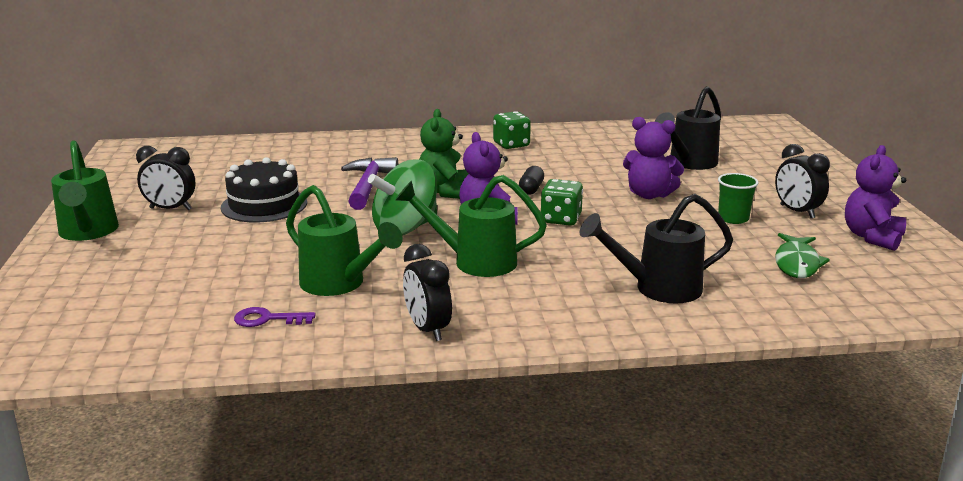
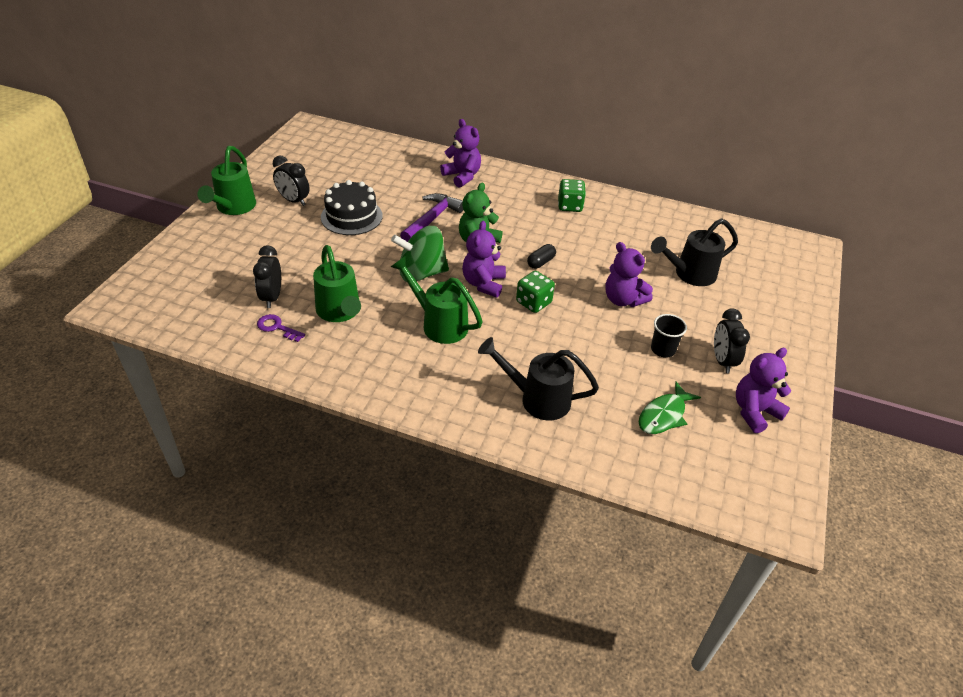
camera: 25 degrees right, 20 degrees up
black clock [403,244,452,341] -> black clock moved to [253,245,281,308]
green cup [718,173,758,224] -> black cup [651,314,687,358]
none -> purple teddy bear [440,119,481,188]

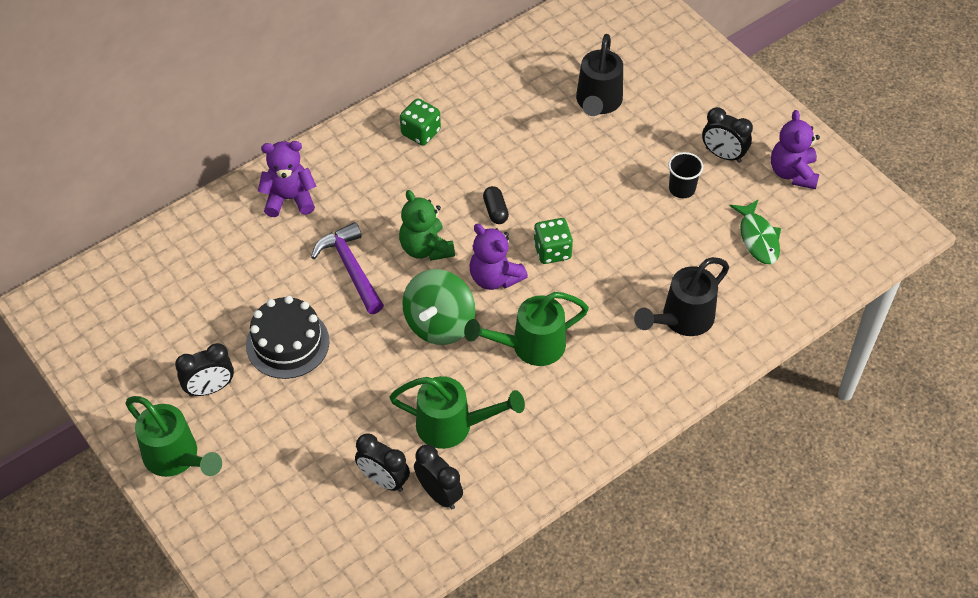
camera: 55 degrees left, 10 degrees up
purple key [257,314,305,342] -> black clock [414,444,463,510]
purple teddy bear [605,242,653,307] -> none

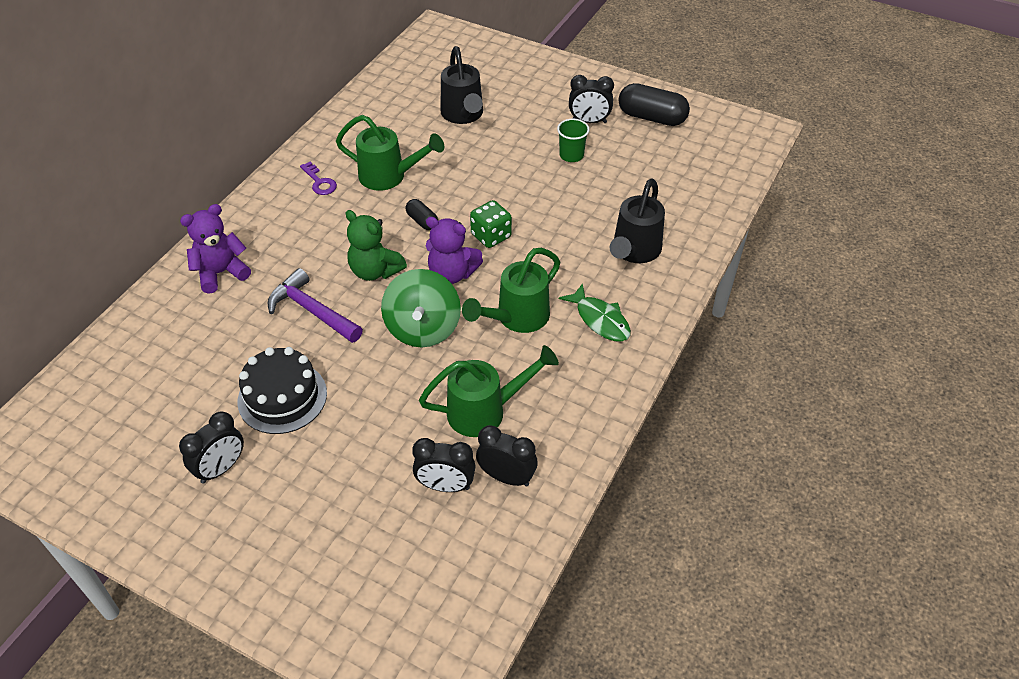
camera: 25 degrees left, 5 degrees down
green watering can [125,396,222,477] -> green watering can moved to [336,115,444,191]
green dice [400,98,441,146] -> purple key [300,162,337,195]
black cup [668,152,703,198] -> green cup [557,119,590,162]
green fish [730,199,781,264] -> green fish moved to [559,283,631,342]
purple teddy bear [771,110,820,189] -> black capsule [619,83,690,126]

